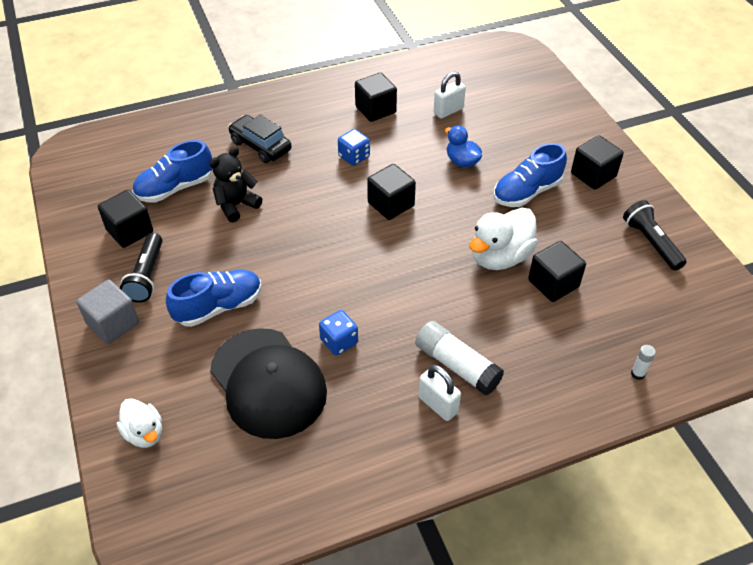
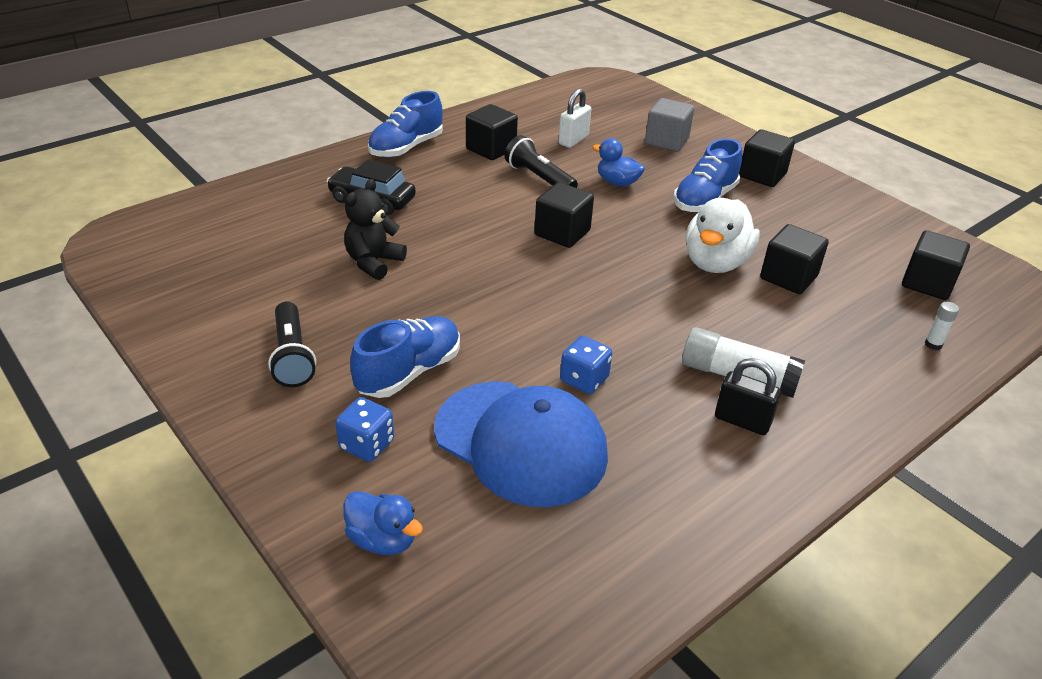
camera: 20 degrees left, 10 degrees down
grey cube [76,280,139,344] -> grey cube moved to [645,98,694,152]
black cube [98,190,153,248] -> black cube moved to [902,230,970,300]
white duck [117,398,162,448] -> blue duck [343,491,423,555]
blue shoe [132,140,212,203] -> blue shoe moved to [368,91,443,158]
black cap [210,328,327,439] -> blue cap [434,381,608,507]
blue dice [338,129,370,166] -> blue dice moved to [335,397,394,462]
white padlock [418,365,461,421] -> black padlock [715,358,781,435]
black flashlight [623,200,687,271] -> black flashlight moved to [504,135,578,188]

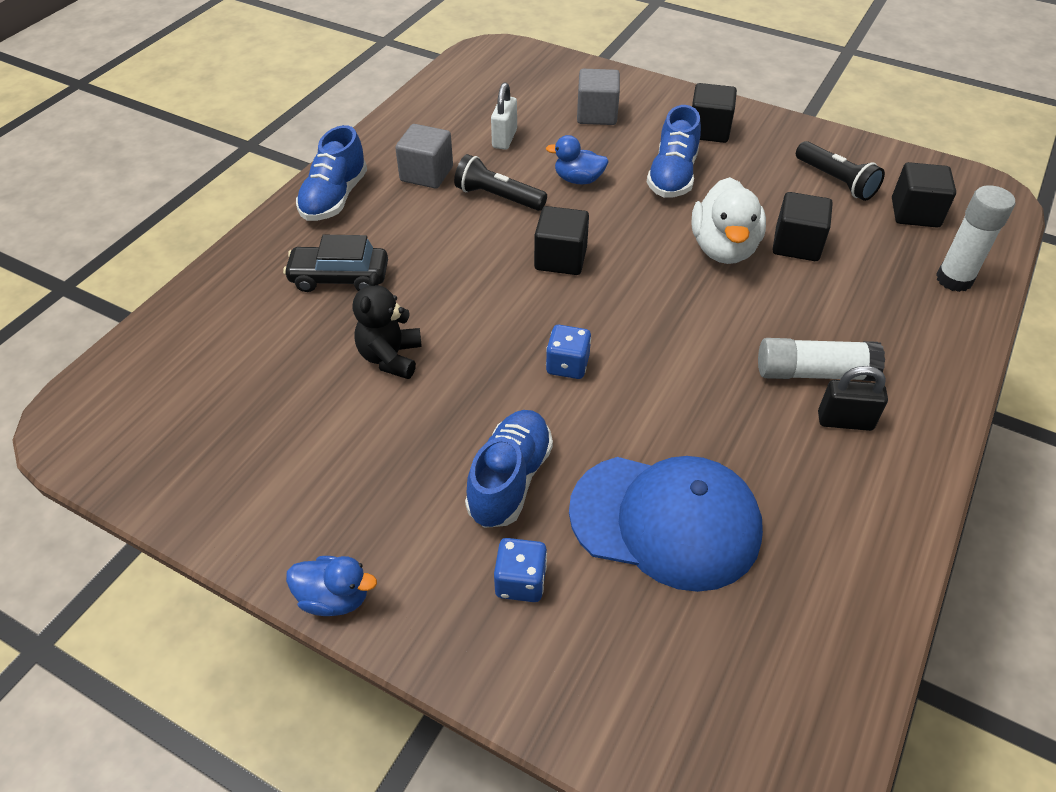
camera: 20 degrees left, 10 degrees up
black flashlight [268,301,316,387] -> black flashlight moved to [796,141,885,201]
blue duck [343,491,423,555] -> blue duck moved to [286,556,377,616]
black cube [466,104,518,160] -> grey cube [395,124,453,189]
blue dice [560,336,612,394] -> blue dice moved to [546,325,591,379]
white glue stick [925,302,959,350] -> white glue stick [936,185,1015,292], size x2.17

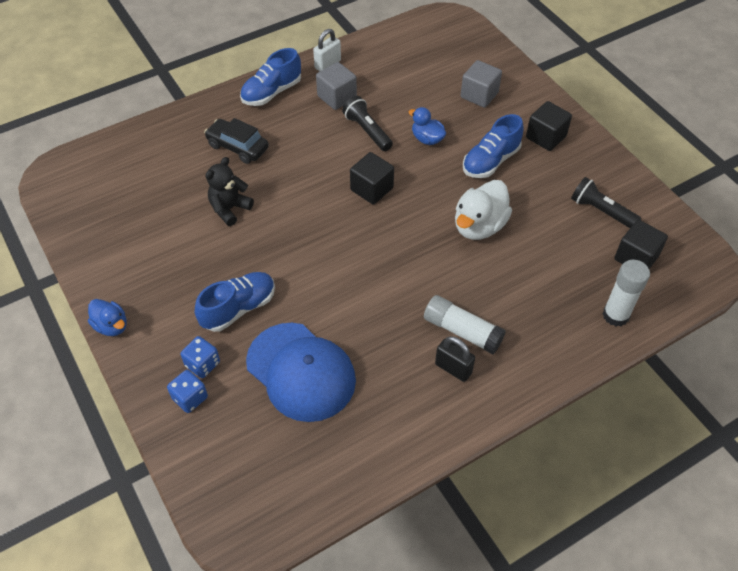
camera: 30 degrees right, 5 degrees up
white padlock [491,82,517,150] -> white padlock moved to [313,29,341,71]
blue dice [546,325,591,379] -> blue dice moved to [167,370,208,413]
black cube [773,192,833,261] -> none
black flashlight [796,141,885,201] -> black flashlight turned 135 degrees clockwise [571,177,641,228]

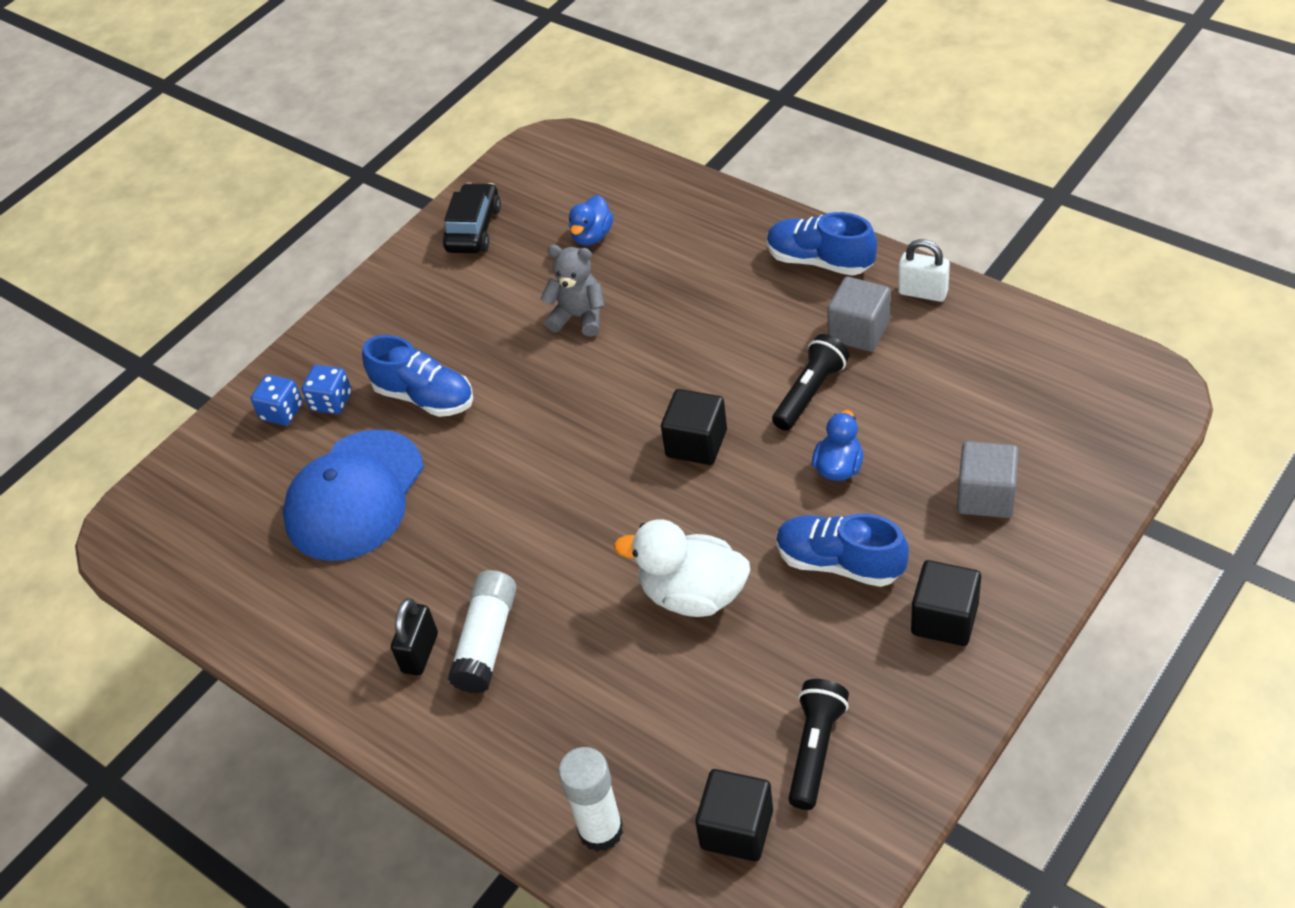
camera: 75 degrees right, 5 degrees down
blue duck [88,299,127,336] -> blue duck moved to [569,195,613,246]
black car [204,118,269,164] -> black car moved to [443,183,501,254]
black teddy bear [205,157,254,226] -> grey teddy bear [541,245,605,337]

